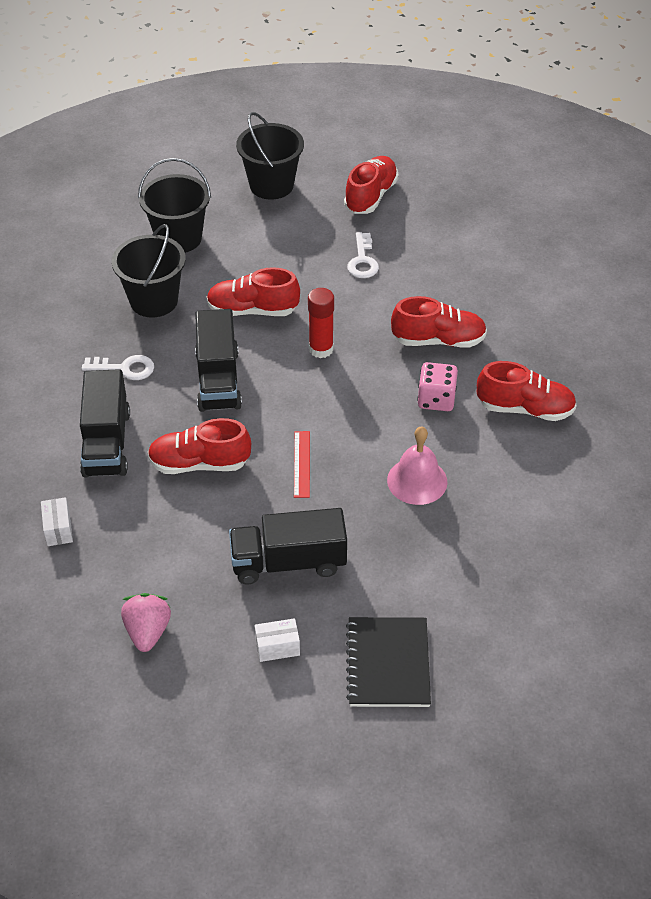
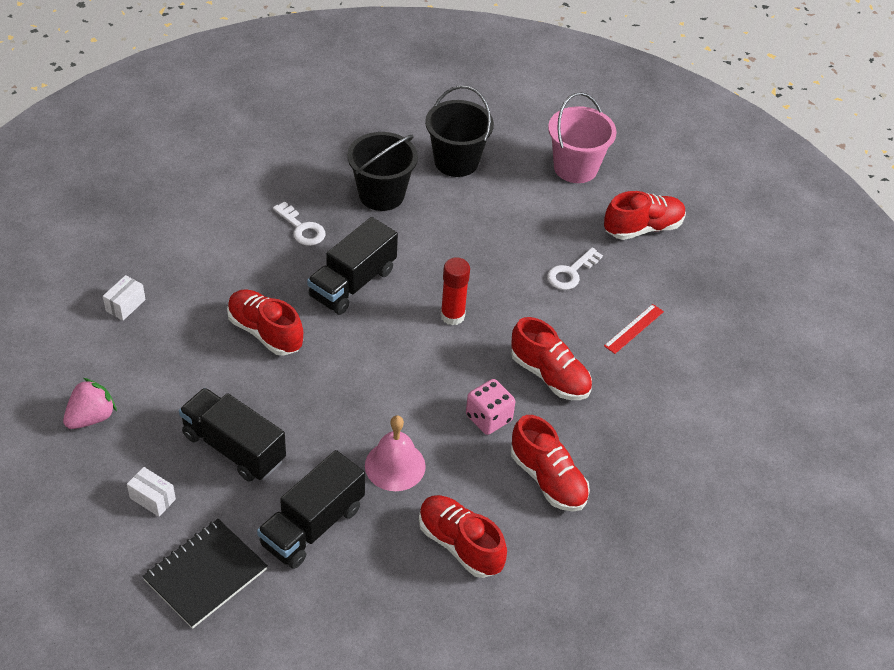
camera: 40 degrees right, 0 degrees up
black truck [80,369,130,478] -> black truck moved to [257,450,365,569]
red shoe [206,267,300,316] -> red shoe moved to [419,495,507,578]
black bucket [236,112,304,200] -> pink bucket [548,92,617,183]
red ruler [294,431,310,498] -> red ruler moved to [604,304,664,354]

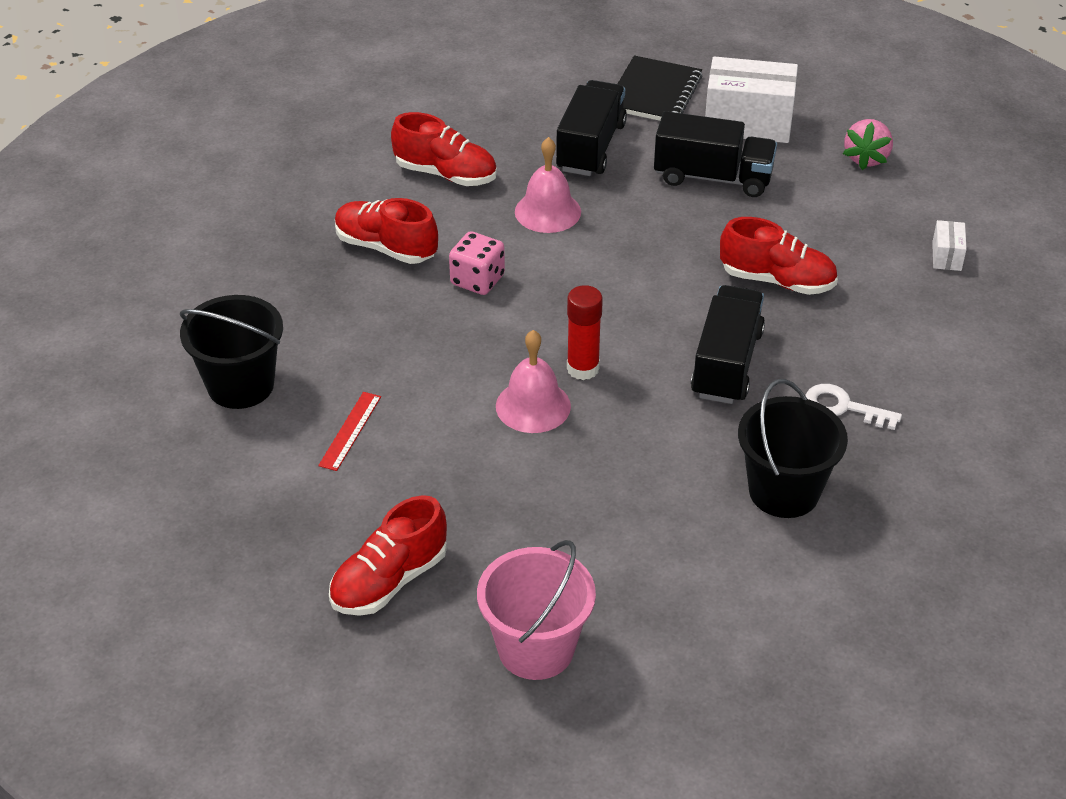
camera: 160 degrees right, 5 degrees down
white box [127,467,176,517] -> white box [705,56,798,143], size x2.19
black bucket [425,86,494,177] -> black bucket moved to [180,295,283,409]
red shoe [511,317,592,400] -> none
white key [547,248,603,290] -> none
none -> pink bell [496,330,571,433]

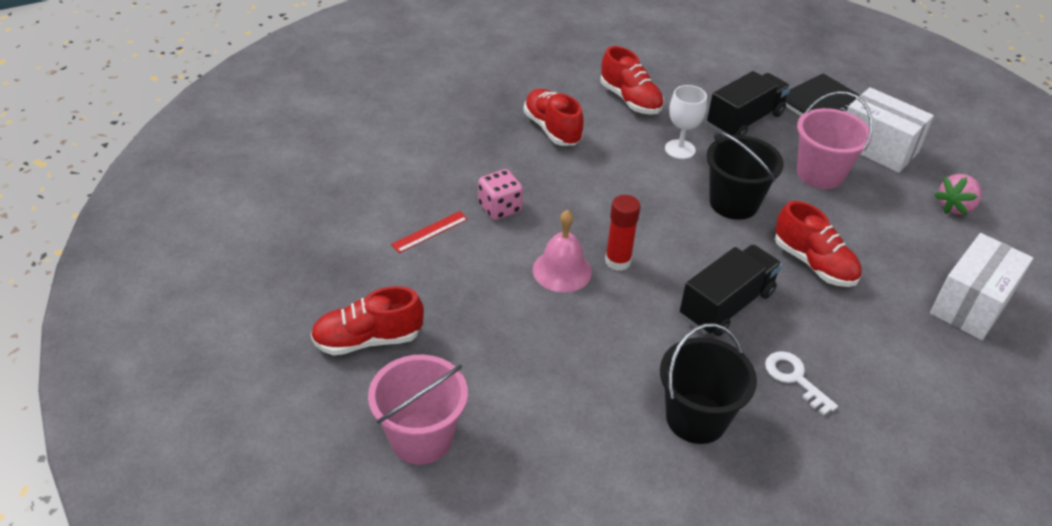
camera: 30 degrees right, 0 degrees up
black bucket [180,295,283,409] -> black bucket moved to [706,131,784,220]
pink dice [449,231,505,295] -> pink dice moved to [478,169,523,220]
pink bell [515,137,581,233] -> white goblet [665,85,707,159]
black truck [654,111,777,197] -> pink bucket [797,91,873,189]
white box [932,220,967,271] -> white box [930,233,1033,340], size x2.19

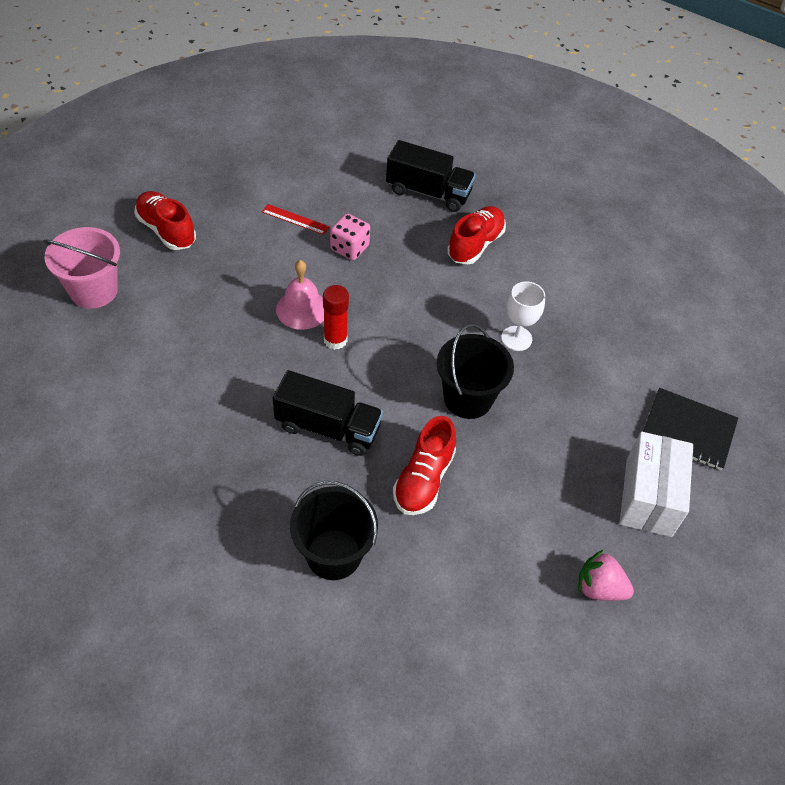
camera: 60 degrees right, 10 degrees up
red shoe [601,46,664,115] -> none
black bucket [660,323,757,444] -> black bucket moved to [290,481,378,580]
black truck [707,71,791,136] -> black truck moved to [386,140,476,212]
white key [765,351,838,415] -> none
pink bucket [797,91,873,189] -> none
white box [930,233,1033,340] -> none

